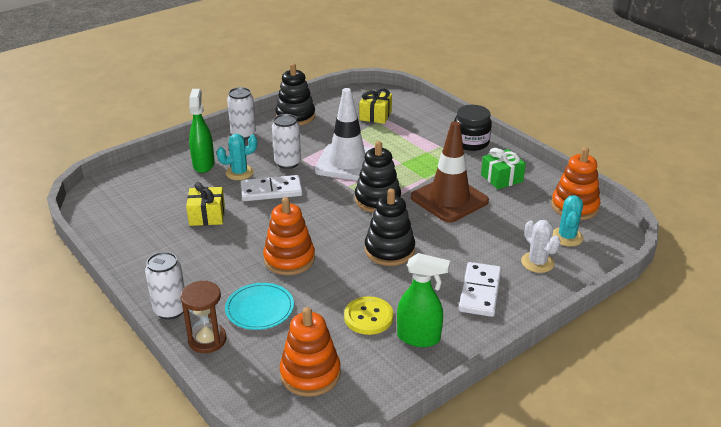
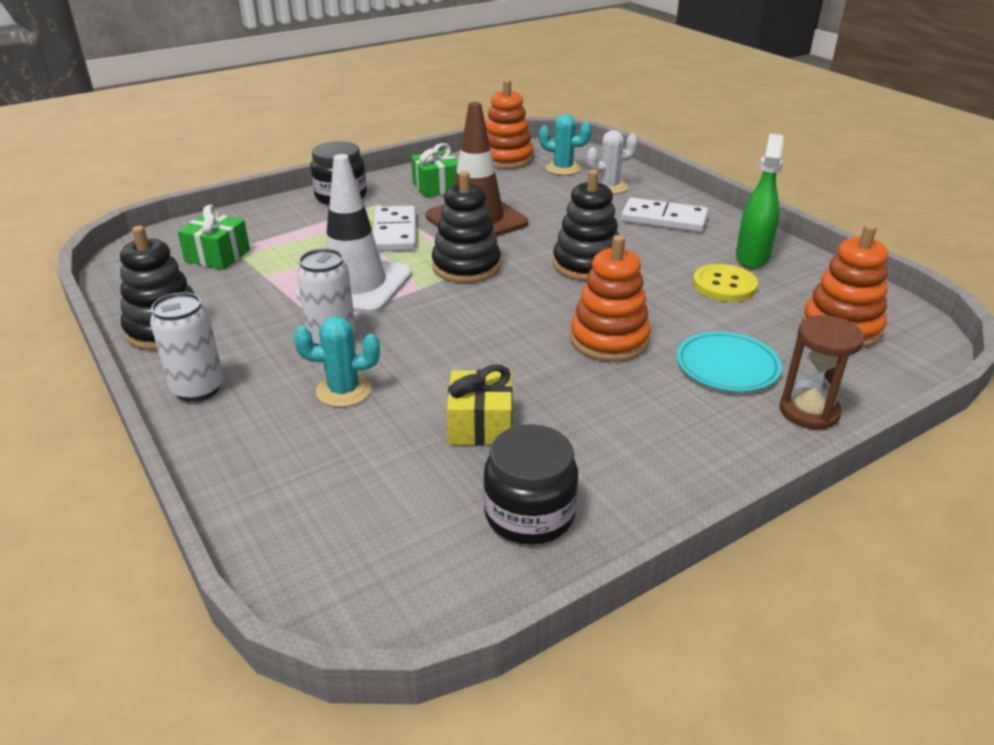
camera: 85 degrees left, 0 degrees up
white can [145,252,185,320] -> none
green spray bottle [189,89,215,173] -> none
turquoise cactus [217,134,257,180] -> turquoise cactus turned 75 degrees counterclockwise [294,316,380,407]
white domino [241,175,303,201] -> white domino moved to [373,205,416,252]
yellow gift [359,88,392,124] -> green gift [177,204,250,270]
none -> black jar [483,424,578,545]

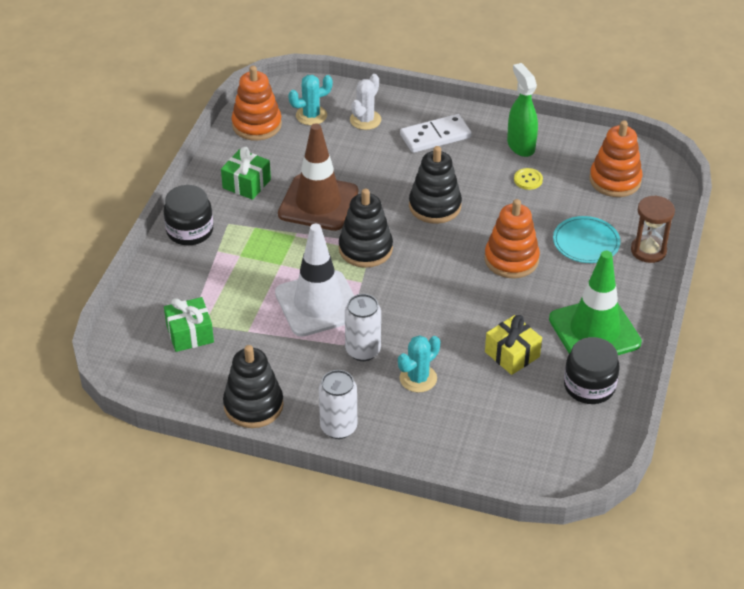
camera: 40 degrees left, 10 degrees up
white domino [373,205,416,252] -> none
yellow button [693,264,758,302] -> yellow button [514,168,543,190], size x0.63
none -> green traffic cone [549,251,642,355]

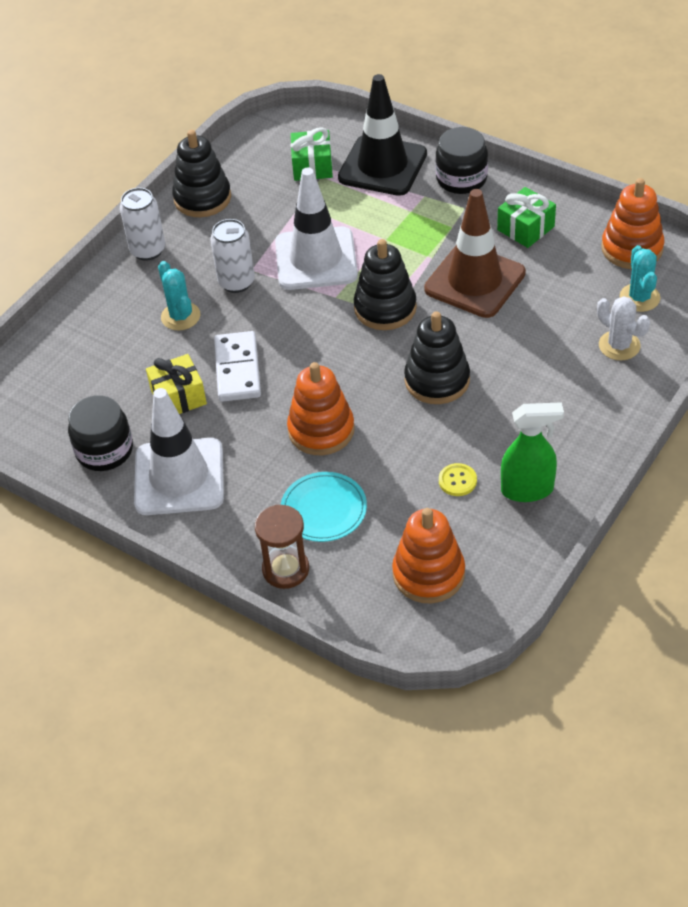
camera: 110 degrees right, 5 degrees up
white domino [400,114,472,153] -> white domino moved to [214,331,261,402]
green traffic cone [549,251,642,355] -> white traffic cone [134,388,224,515]
none -> black traffic cone [338,74,427,196]

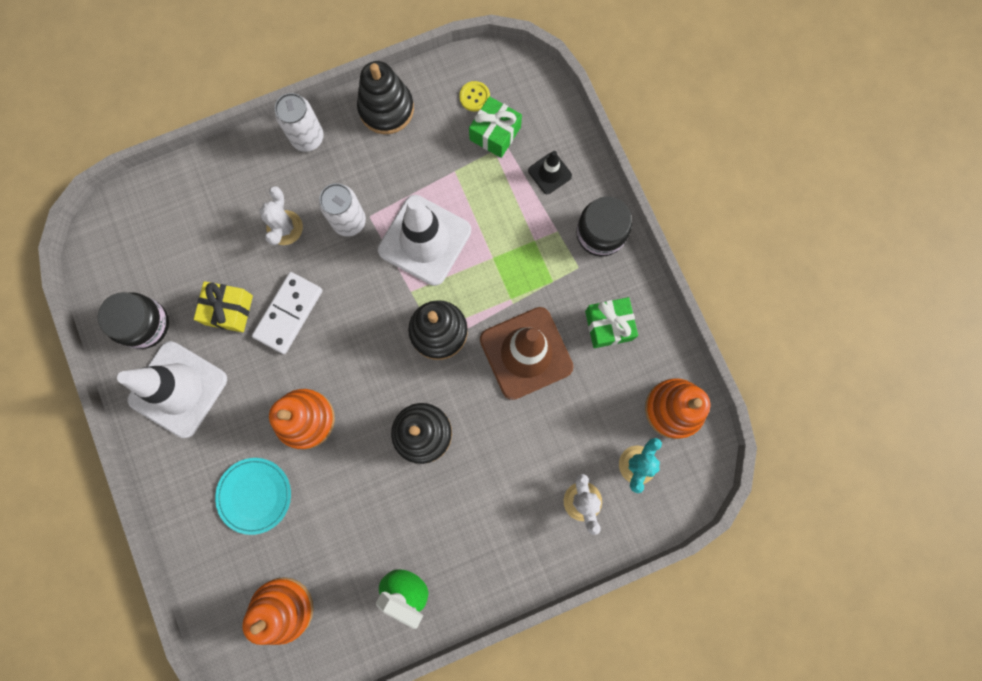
camera: 30 degrees right, 30 degrees up
turquoise cactus [158,261,200,330] -> white cactus [259,186,303,245]
brown hourglass [255,505,309,589] -> none
black traffic cone [338,74,427,196] -> black traffic cone [528,151,572,194], size x0.47
yellow button [439,463,477,496] -> yellow button moved to [459,81,490,112]

